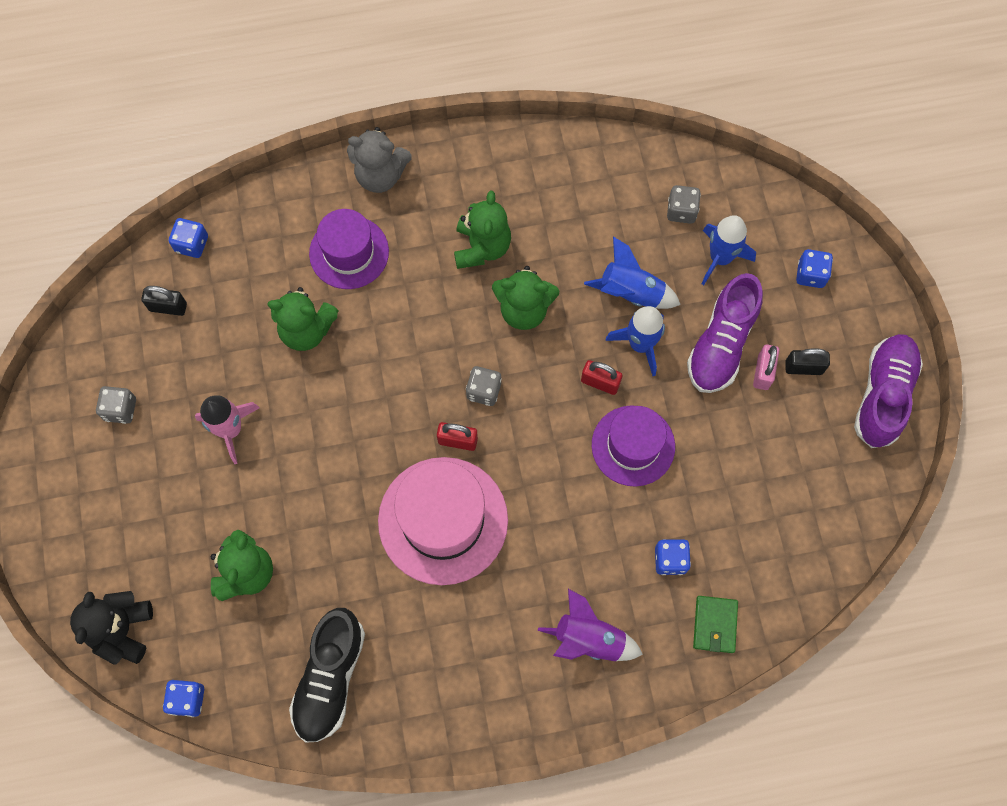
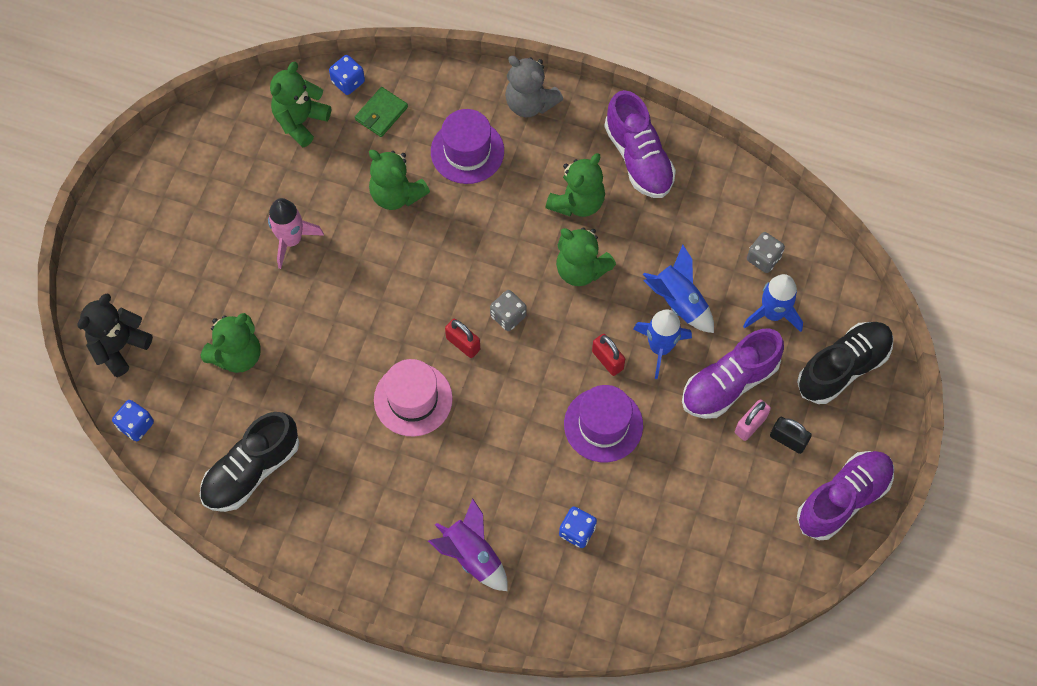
camera: 30 degrees right, 5 degrees down
grey dice [96,386,136,424] -> none
black padlock [141,286,187,316] -> green teddy bear [270,62,331,147]
pink hat [378,457,508,585] -> pink hat [374,359,453,437], size x0.66
green wallet [693,596,738,653] -> green wallet moved to [355,87,408,137]
blue dice [796,249,833,288] -> black shoe [797,322,894,404]
none -> purple shoe [604,90,676,198]

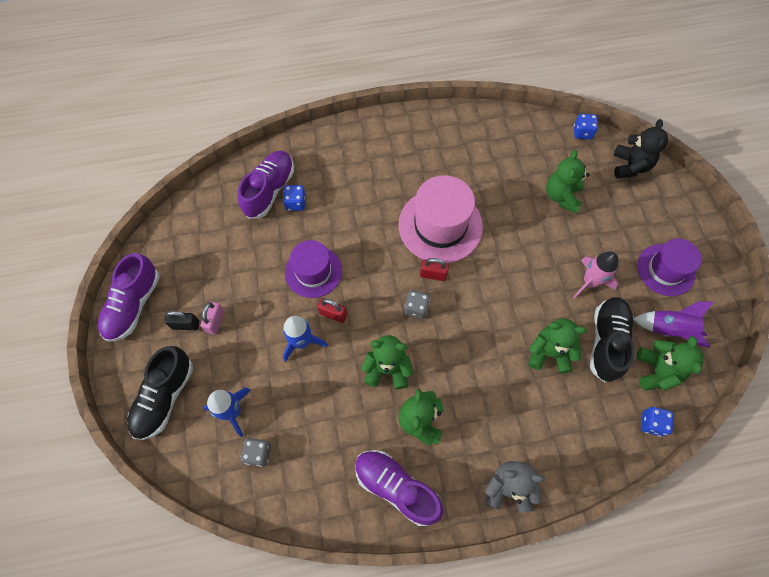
camera: 150 degrees right, 0 degrees up
black shoe [200,412,300,512] -> black shoe moved to [590,297,634,382]
green wallet [355,87,408,137] -> none
pink hat [374,359,453,437] -> pink hat [399,175,483,263], size x1.52
purple rocket [428,498,508,591] -> purple rocket moved to [634,301,714,348]
purple hat [431,109,504,184] -> purple hat moved to [637,238,702,296]
blue rocket [643,245,714,333] -> none
purple shoe [682,328,784,419] -> purple shoe moved to [238,151,294,219]

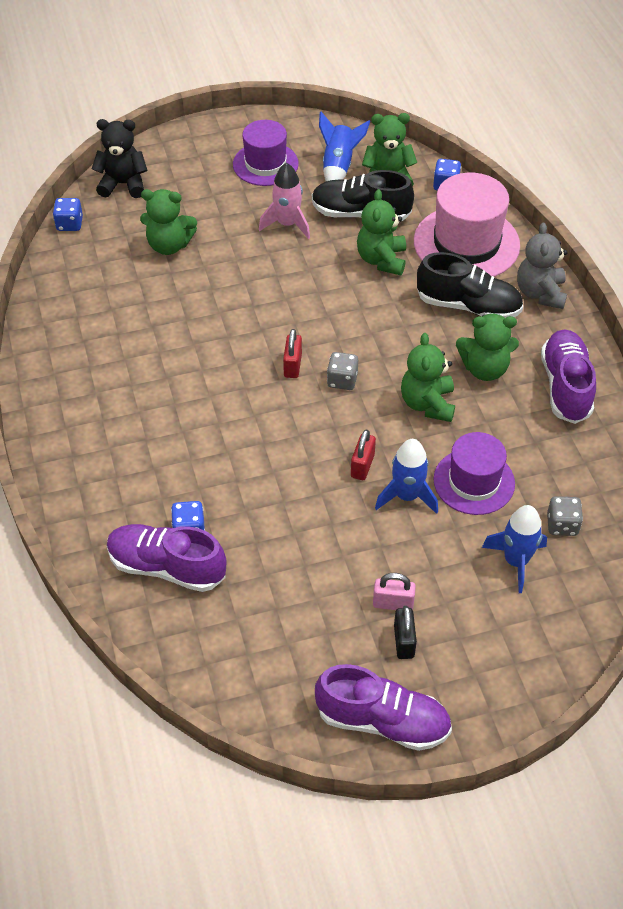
camera: 95 degrees left, 15 degrees down
black shoe [127,346,193,440] -> black shoe moved to [417,252,523,318]
purple hat [285,240,342,298] -> purple hat moved to [434,432,515,515]
purple shoe [355,450,443,526] -> purple shoe turned 150 degrees clockwise [541,330,596,424]
pink hat [399,175,483,263] -> pink hat moved to [414,173,520,277]
purple rocket [634,301,714,348] -> blue rocket [319,112,370,181]

